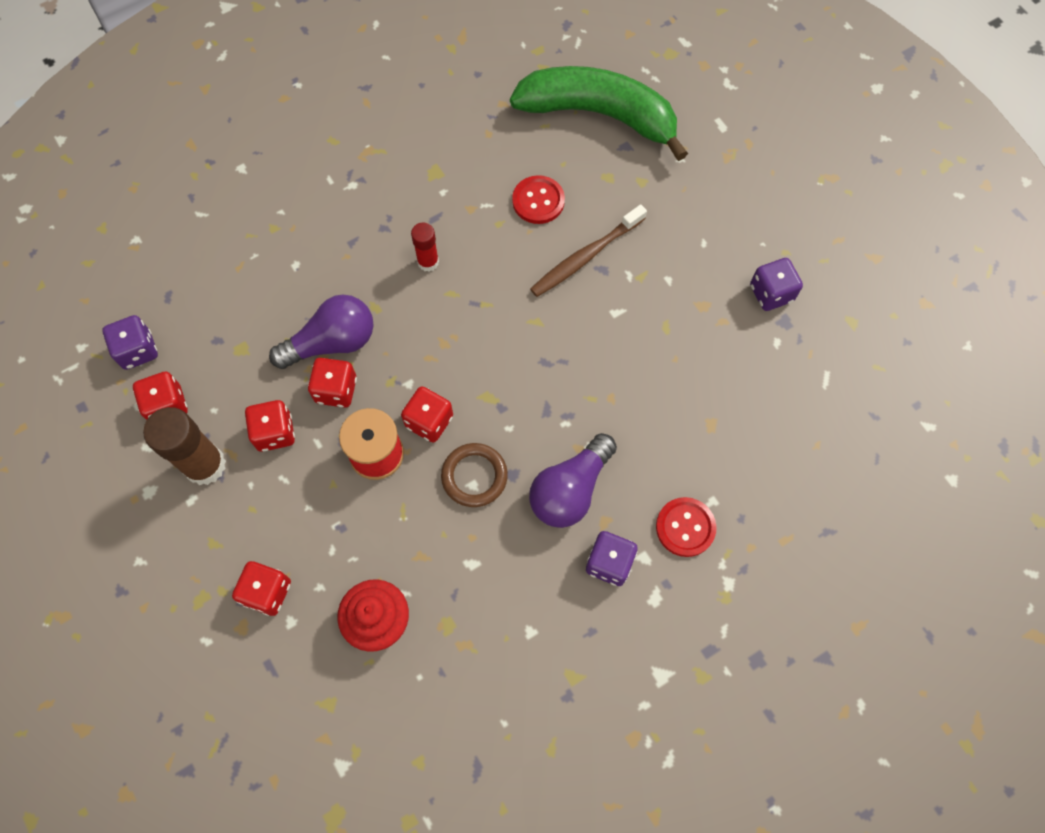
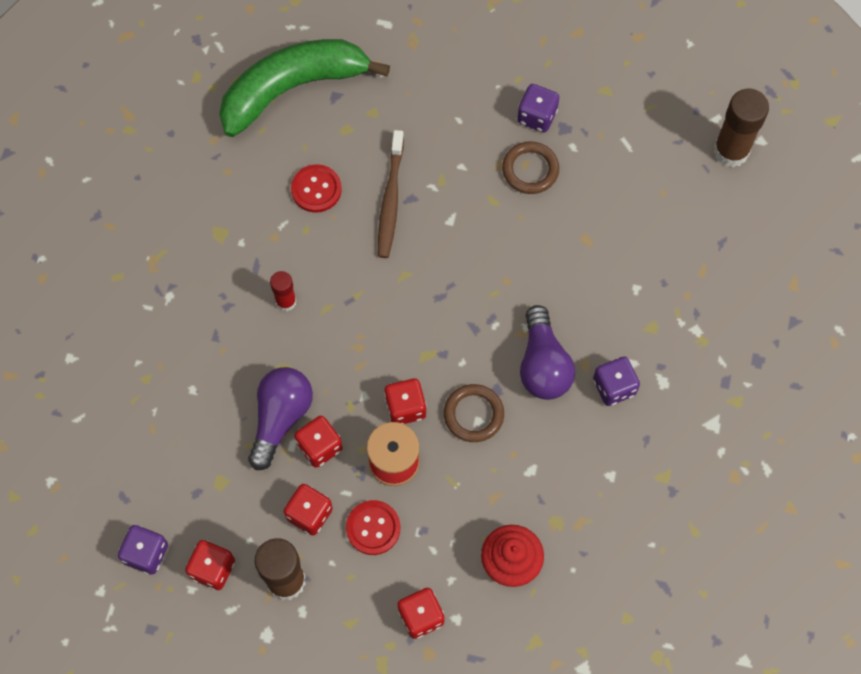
camera: 45 degrees left, 0 degrees up
red button [656,497,717,557] -> red button moved to [346,500,400,555]
none -> brown ring [502,141,559,194]
none -> brown glue stick [714,88,769,167]

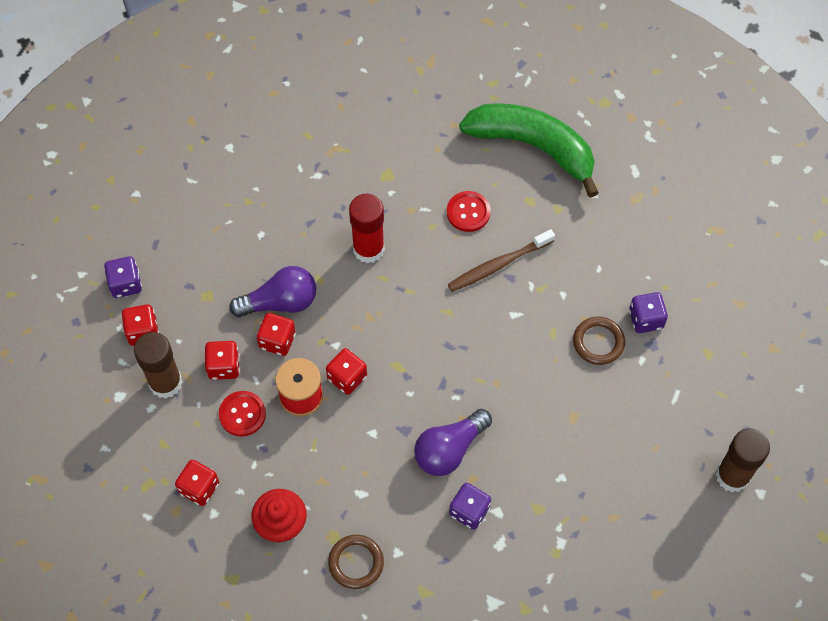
camera: 55 degrees right, 5 degrees down
red glue stick [270,271,296,311] -> red glue stick [349,194,385,263], size x1.79
brown ring [444,384,504,442] -> brown ring moved to [328,535,384,589]

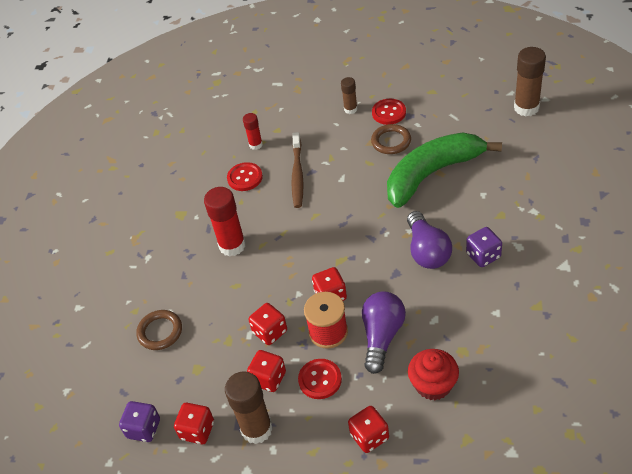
camera: 55 degrees left, 15 degrees down
purple light bulb [229,266,316,317] -> purple light bulb moved to [362,292,406,374]
brown ring [328,535,384,589] -> brown ring moved to [136,310,182,350]
green banana [459,103,599,197] -> green banana moved to [387,132,502,208]
purple dice [629,292,668,333] -> red button [372,99,406,125]
none -> red glue stick [243,113,263,150]
none -> brown glue stick [341,77,358,114]

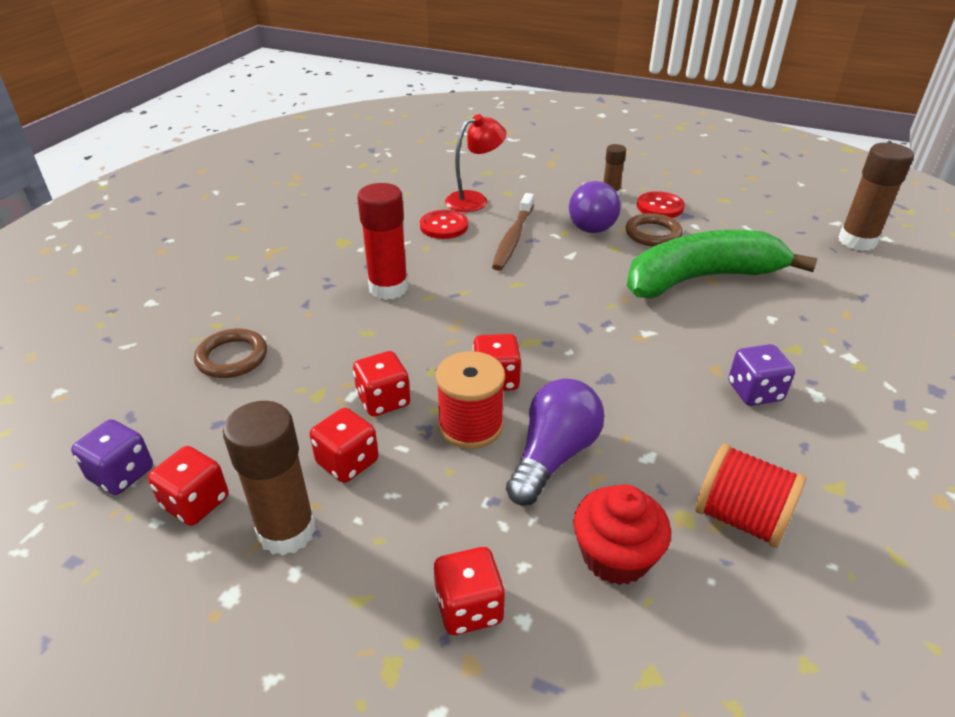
camera: 10 degrees right, 10 degrees down
red glue stick [243,113,263,150] -> red lamp [445,114,506,212]
red button [298,359,342,399] -> none
purple light bulb [407,211,452,269] -> purple light bulb moved to [569,181,621,233]
none -> red spool [695,443,806,548]

